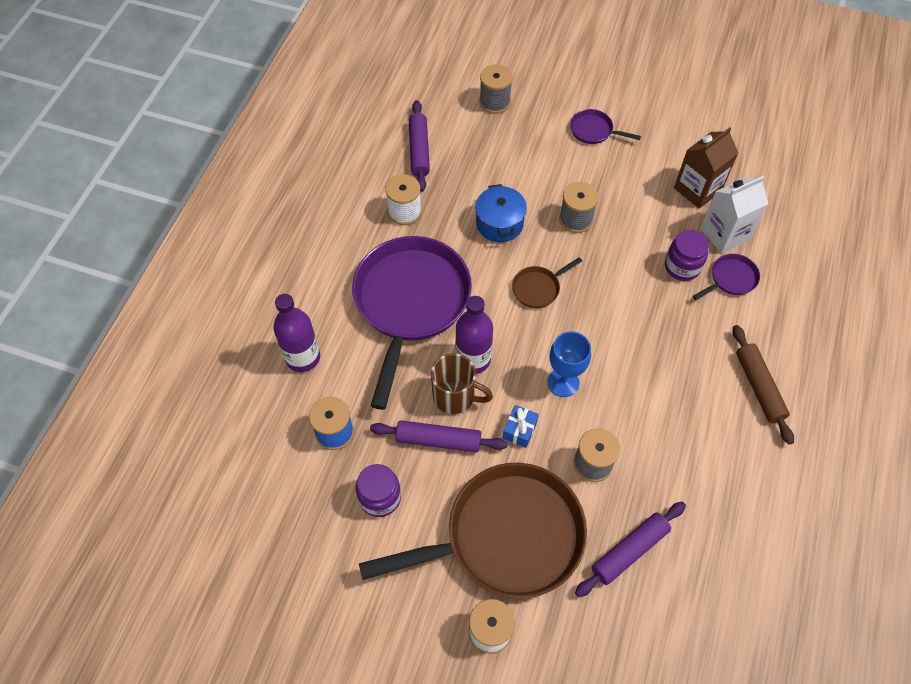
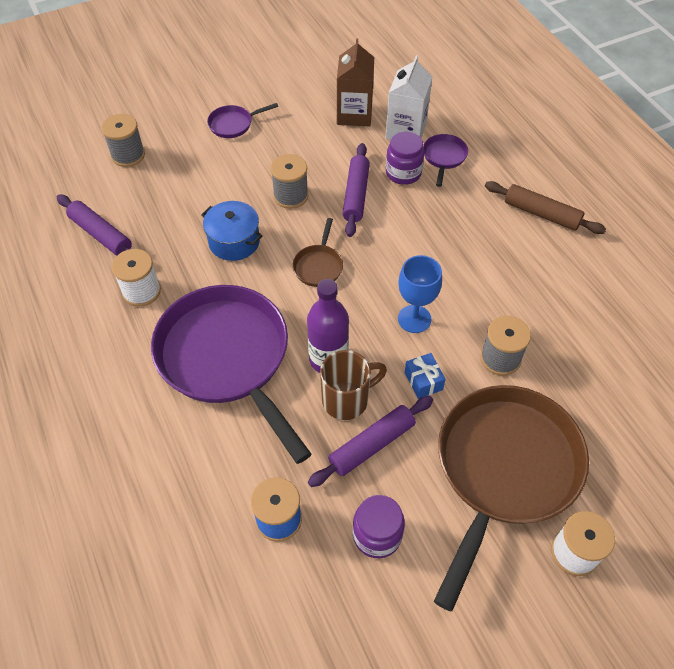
camera: 45 degrees left, 5 degrees down
purple bottle [273,294,320,372] -> none
purple rolling pin [575,502,686,597] -> purple rolling pin moved to [343,143,370,237]

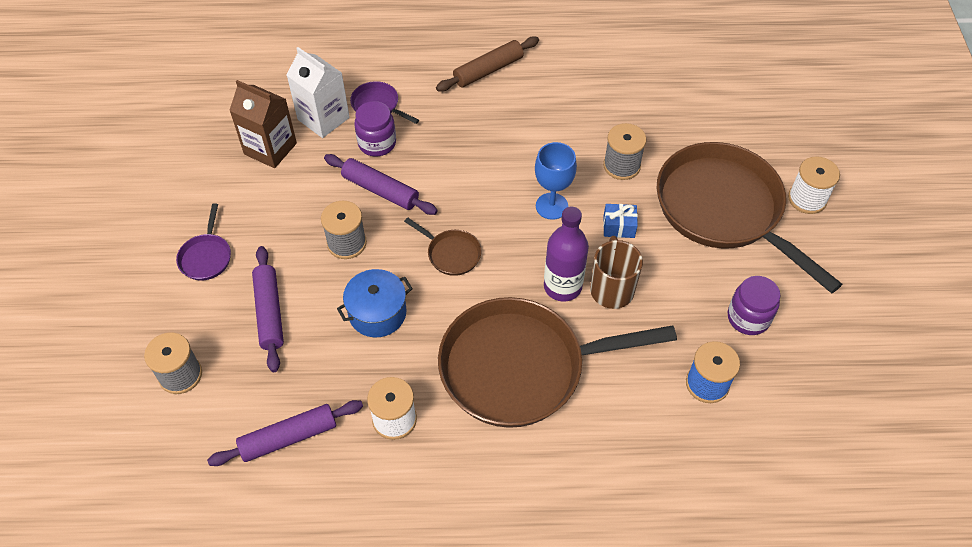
camera: 65 degrees left, 0 degrees up
purple pan [151,285,311,464] -> brown pan [438,297,677,428]
purple rolling pin [308,396,433,487] -> purple rolling pin moved to [252,246,284,372]

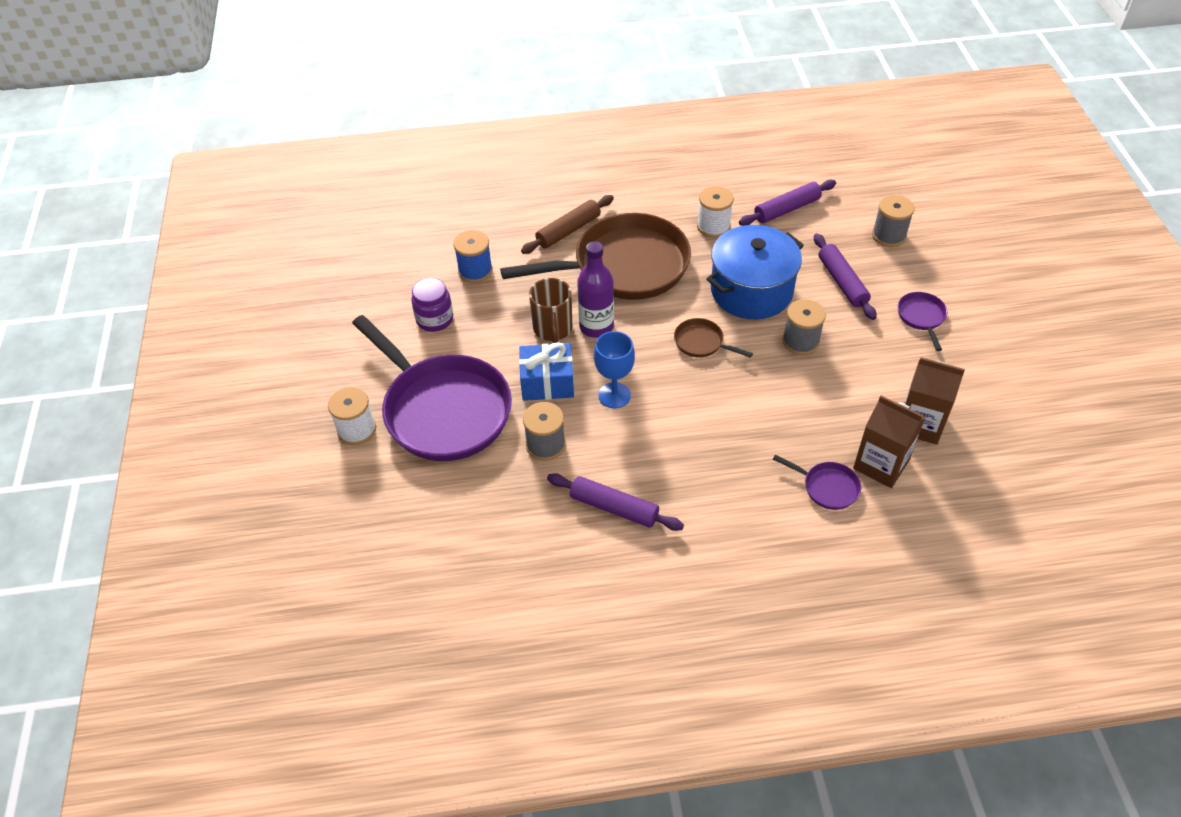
camera: 175 degrees right, 5 degrees down
white carton [287,47,350,138] -> brown carton [853,396,926,488]
purple rolling pin [324,154,438,215] -> purple rolling pin moved to [547,473,684,531]
blue pot [337,269,413,337] -> blue pot [707,225,804,319], size x1.66
purple jar [354,101,396,157] -> none
brown rolling pin [436,37,539,92] -> brown rolling pin moved to [521,195,614,254]
blue gift [603,204,638,238] -> blue gift [519,342,574,401], size x1.70
brown pan [657,142,842,294] -> purple pan [352,315,512,461]

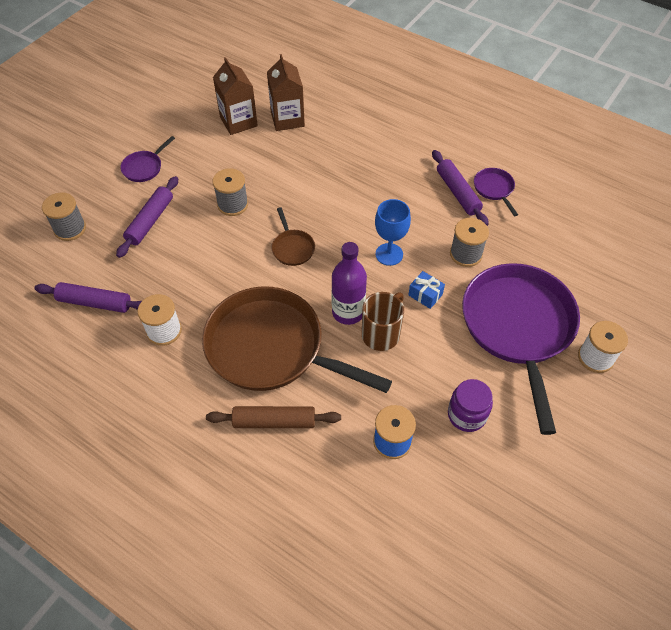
camera: 140 degrees left, 5 degrees up
blue gift [519,342,574,401] -> blue gift [408,271,445,309], size x0.59
blue pot [707,225,804,319] -> none
purple pan [773,455,861,510] -> purple pan moved to [474,168,518,216]

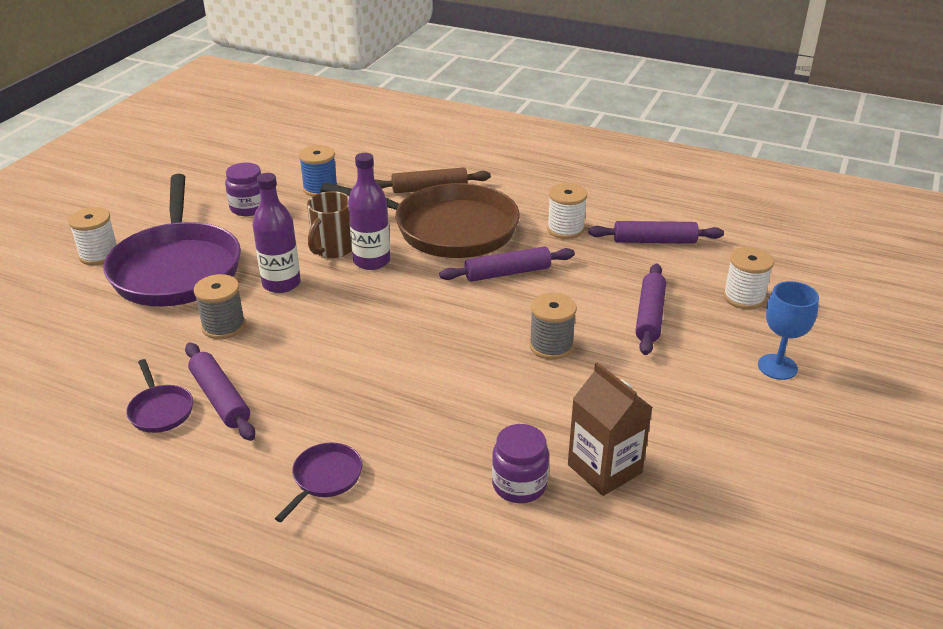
camera: 170 degrees right, 20 degrees down
grey spool [42,192,86,241] -> white spool [723,247,774,309]
purple pan [121,136,175,182] -> purple pan moved to [275,443,362,522]
brown carton [267,54,305,131] -> purple jar [492,424,549,503]
brown pan [272,207,315,266] -> none
blue goblet [375,199,411,266] -> blue goblet moved to [758,281,819,380]
blue gift [408,271,445,309] -> purple bottle [252,173,301,293]
none -> purple rolling pin [439,246,575,282]

